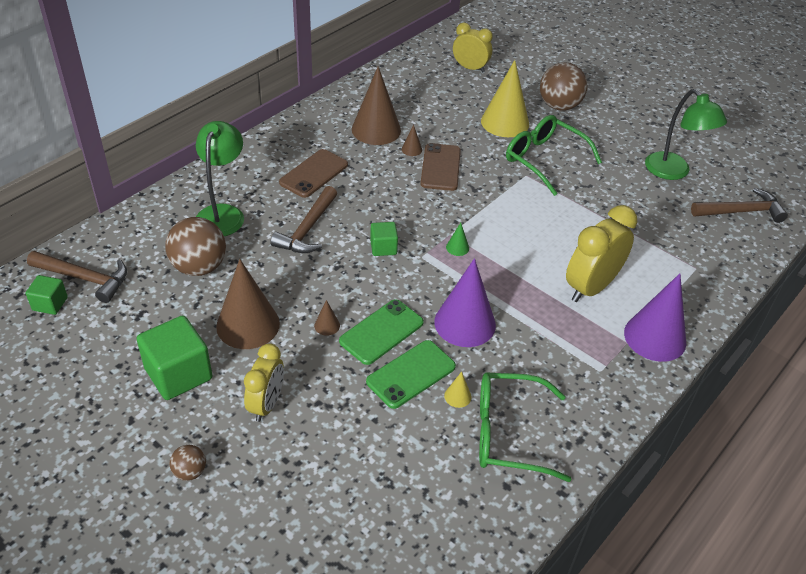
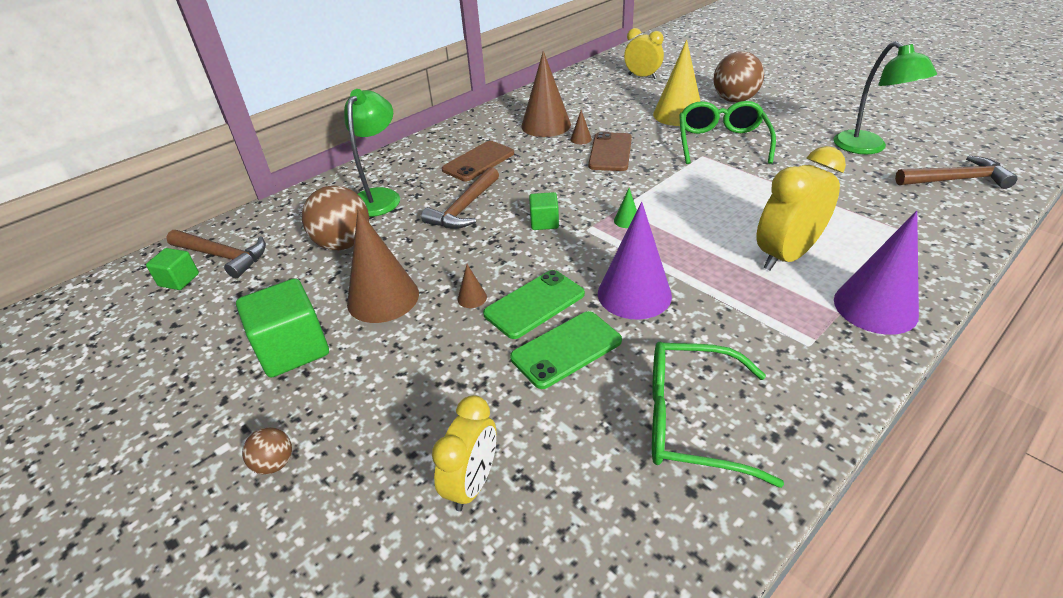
camera: 10 degrees right, 5 degrees down
yellow clock [244,343,284,422] -> yellow clock moved to [432,395,496,511]
yellow cone [444,371,472,408] -> none
green glasses [506,115,602,196] -> green glasses turned 45 degrees clockwise [679,101,776,164]

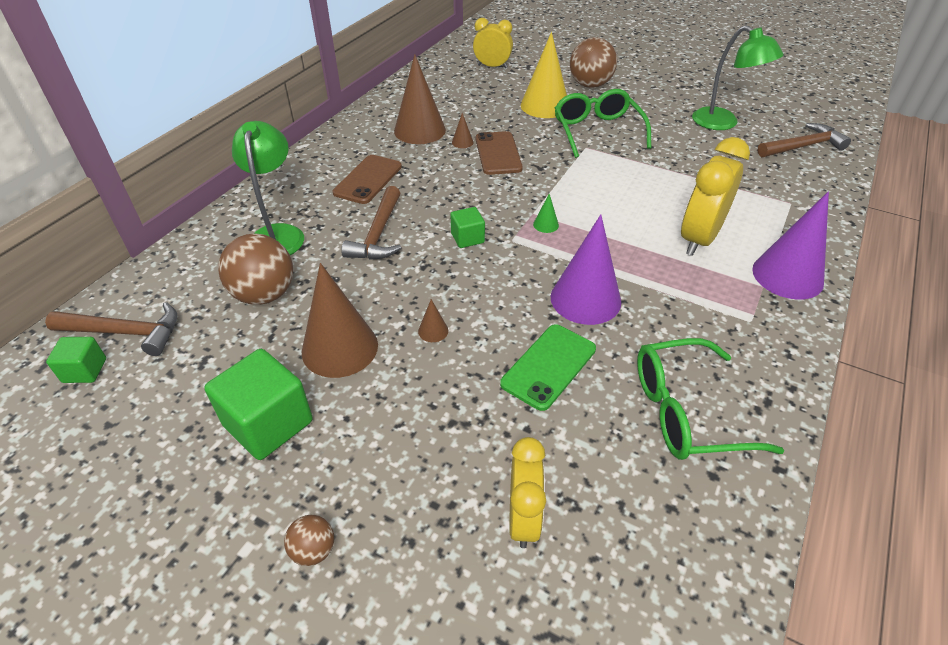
camera: 20 degrees left, 5 degrees up
green phone [483,270,585,339] -> none

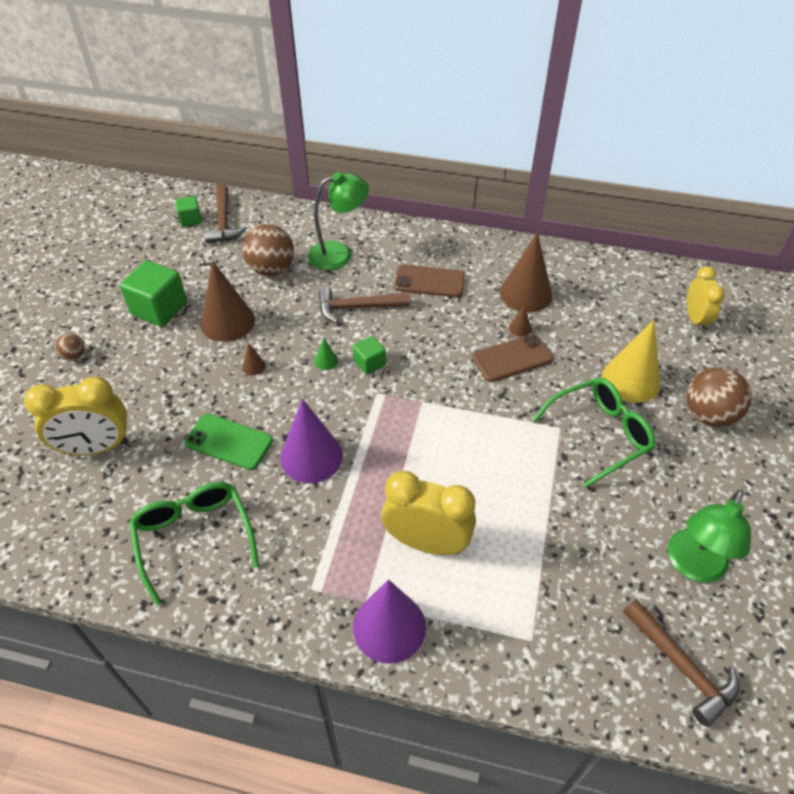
camera: 75 degrees right, 5 degrees up
yellow clock [509,437,546,548] -> yellow clock [24,376,129,456], size x1.52
green cone [533,193,559,233] -> green cone moved to [315,338,338,370]

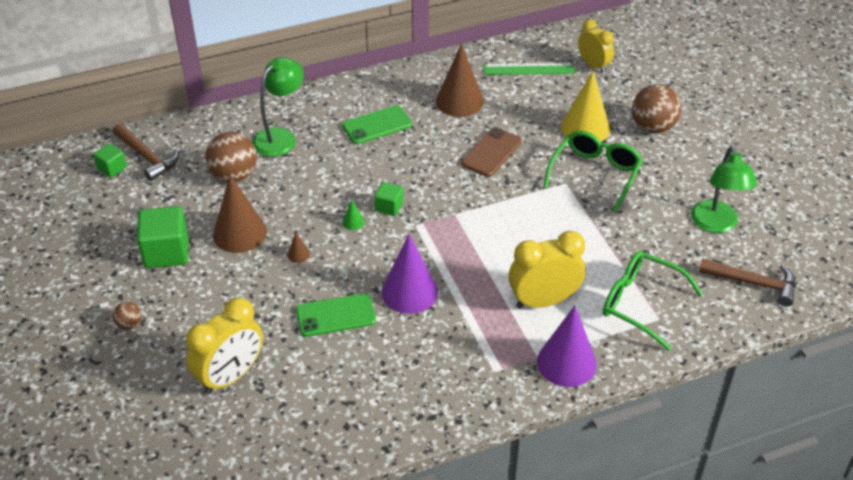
camera: 35 degrees left, 5 degrees down
green glasses [129,482,259,606] -> green glasses moved to [603,251,703,351]
brown hammer [318,287,410,324] -> none
brown phone [394,264,465,297] -> green phone [342,105,412,144]
brown cone [509,305,531,337] -> none
none -> green ruler [484,63,575,75]

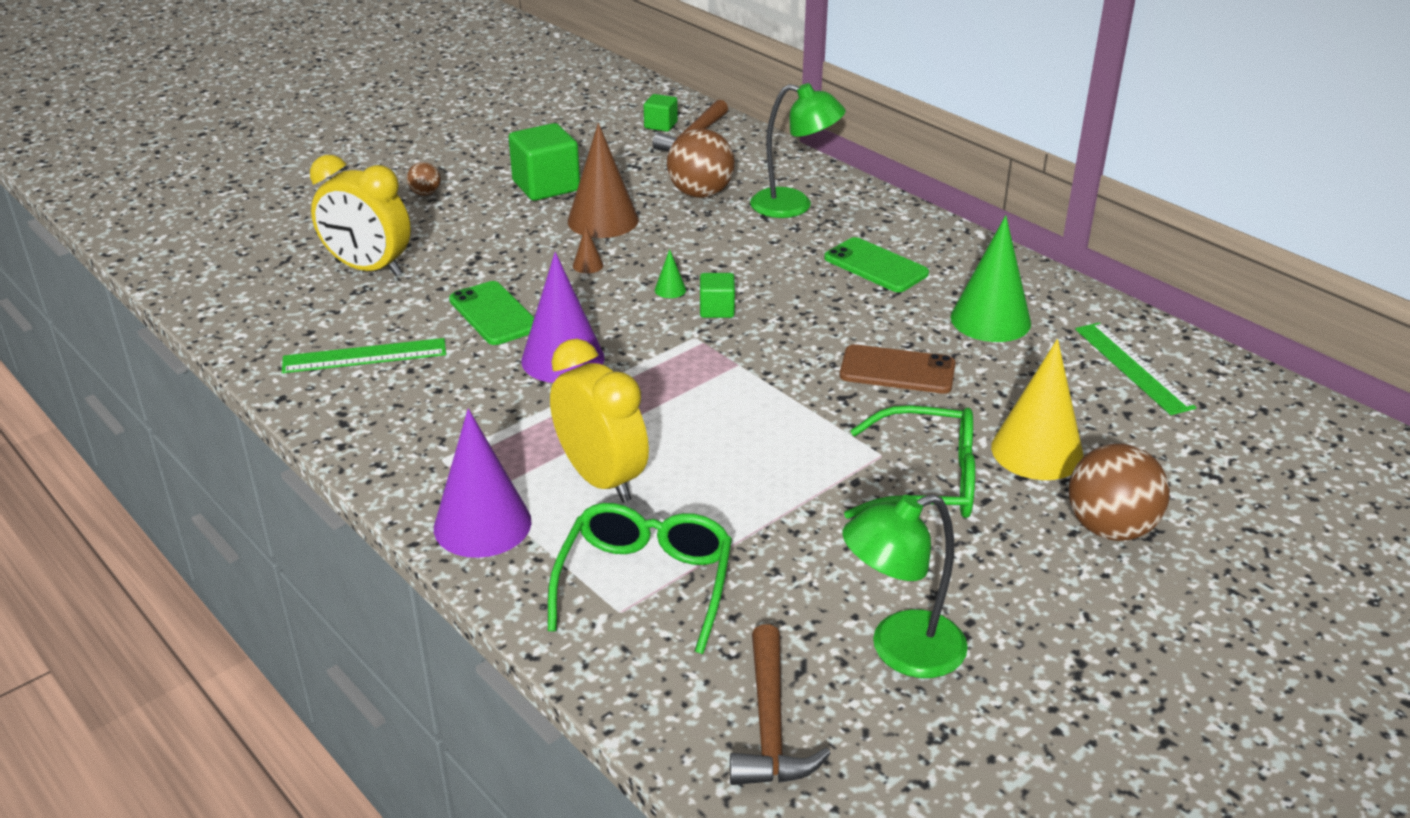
camera: 70 degrees right, 10 degrees down
brown cone [436,43,484,117] -> green cone [950,215,1031,342]
yellow clock [578,19,614,73] -> none
none -> green ruler [282,338,446,373]

